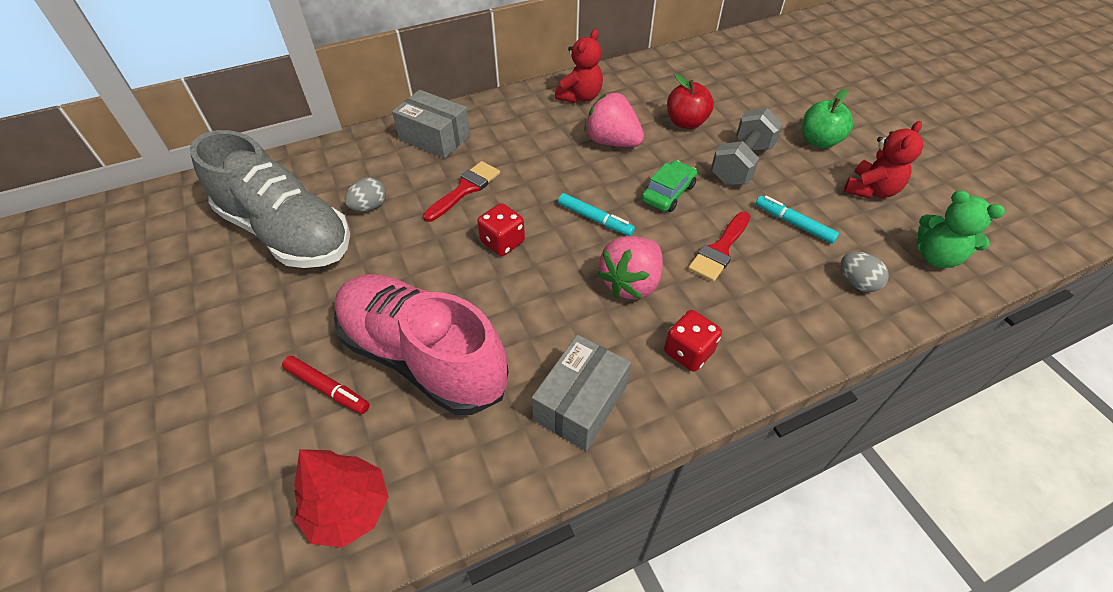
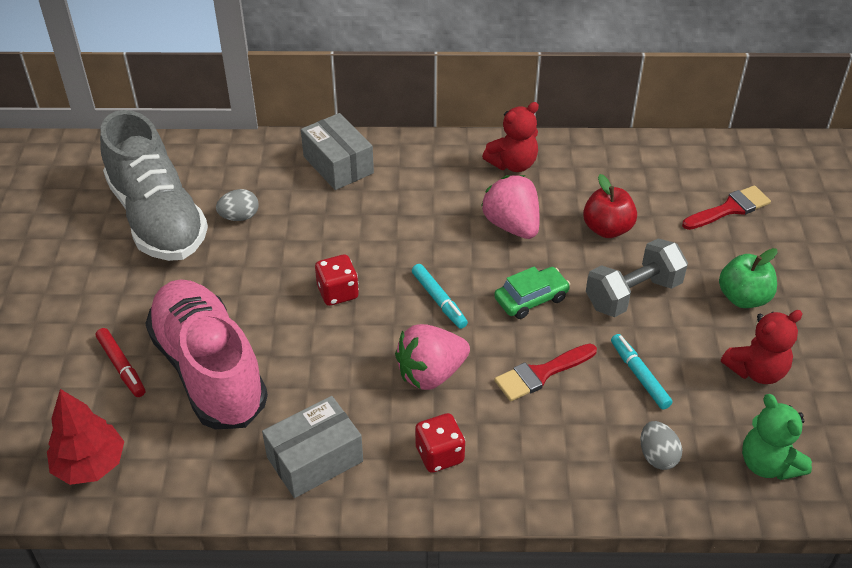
camera: 25 degrees right, 5 degrees down
red brush [423,161,500,222] -> red brush moved to [682,185,771,230]

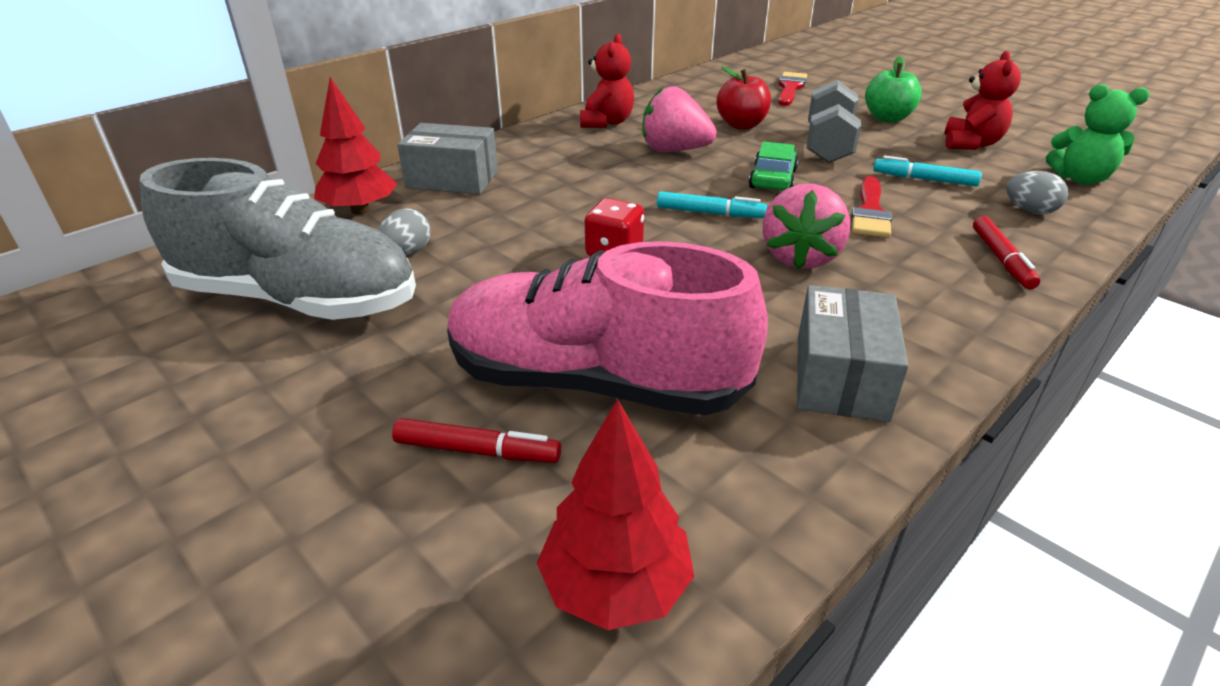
camera: 45 degrees left, 10 degrees down
red dice [415,413,465,473] -> none
none -> red tree [314,77,398,215]
none -> red marker [973,216,1040,289]

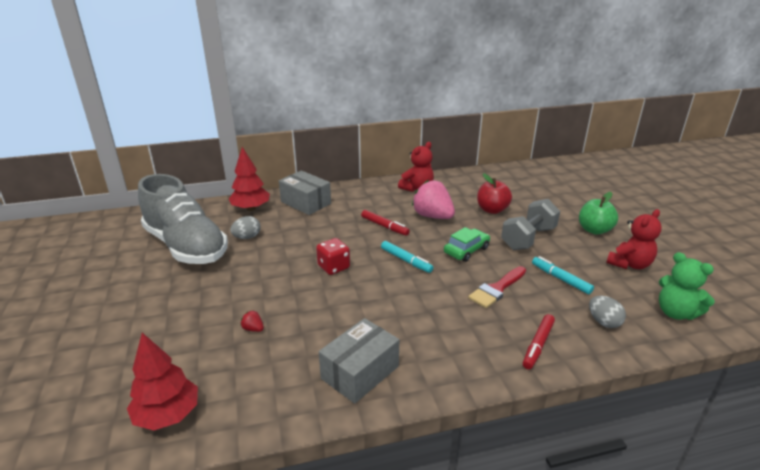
camera: 30 degrees right, 5 degrees down
red marker [392,418,561,463] -> red marker moved to [361,210,410,236]
pink shoe [447,241,768,415] -> red strawberry [241,311,264,332]
pink strawberry [763,184,850,269] -> none
red brush [778,72,807,106] -> none

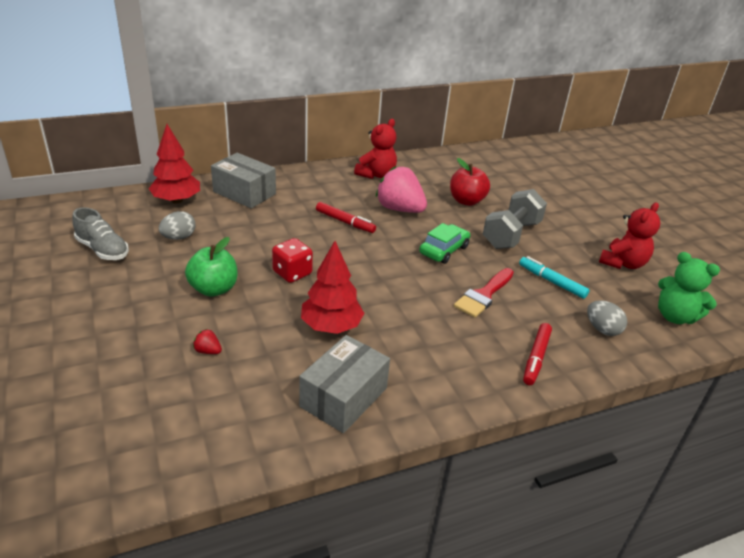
camera: 10 degrees left, 5 degrees up
red tree [127,333,198,430] -> red tree moved to [301,241,364,334]
grey shoe [138,174,228,264] -> grey shoe [72,207,129,260], size x0.46
turquoise marker [381,241,433,273] -> none
green apple [579,192,618,234] -> green apple moved to [185,237,237,297]

